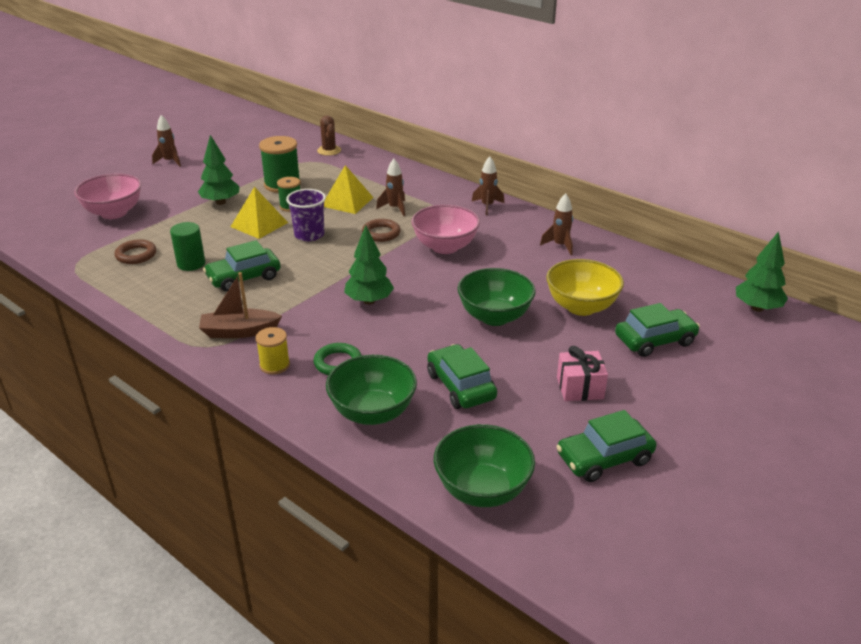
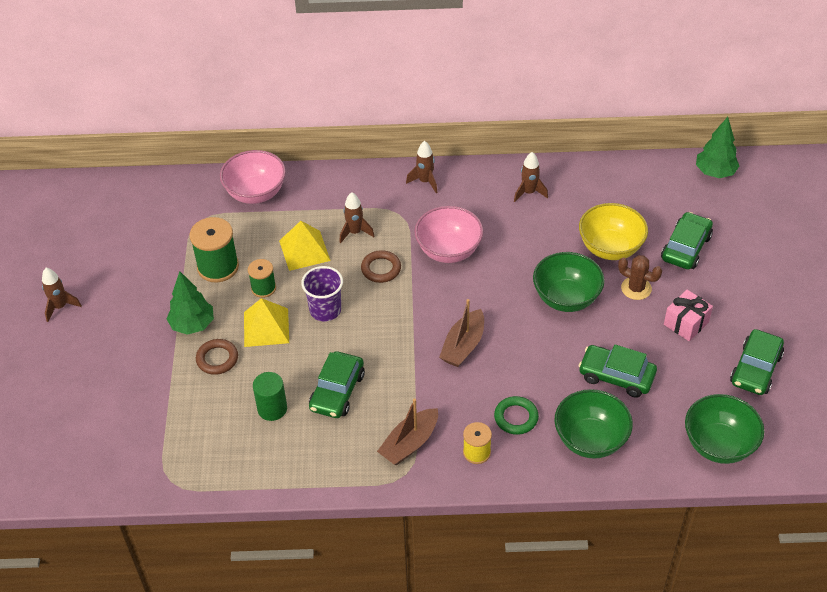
camera: 40 degrees left, 15 degrees up
pink bowl [74,174,141,219] -> pink bowl moved to [220,150,286,204]
brown ring [114,239,156,264] -> brown ring moved to [196,339,238,375]
brown cactus [317,115,341,156] -> brown cactus moved to [618,255,662,300]
green tree [344,225,394,305] -> brown boat [439,299,484,367]

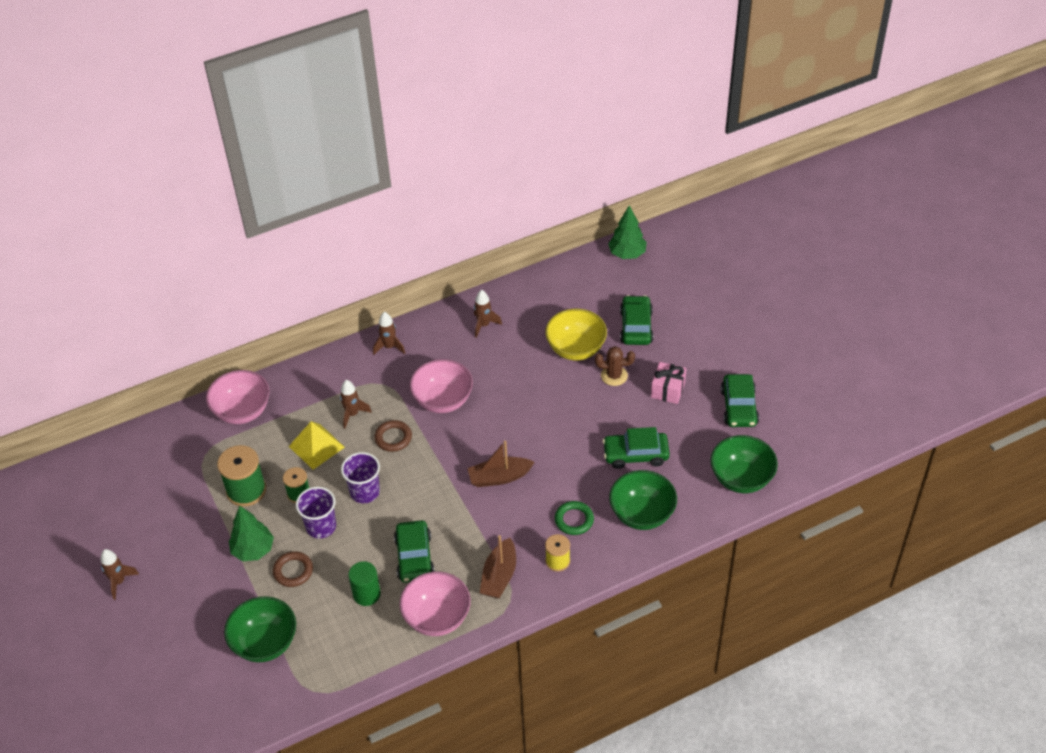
camera: 25 degrees left, 0 degrees up
yellow pyramid [244,298,289,347] -> purple cup [296,487,336,539]
brown boat [439,299,484,367] -> brown boat turned 75 degrees clockwise [467,441,535,487]
green bowl [533,252,605,312] -> green bowl moved to [224,596,296,662]
none -> pink bowl [400,572,471,636]

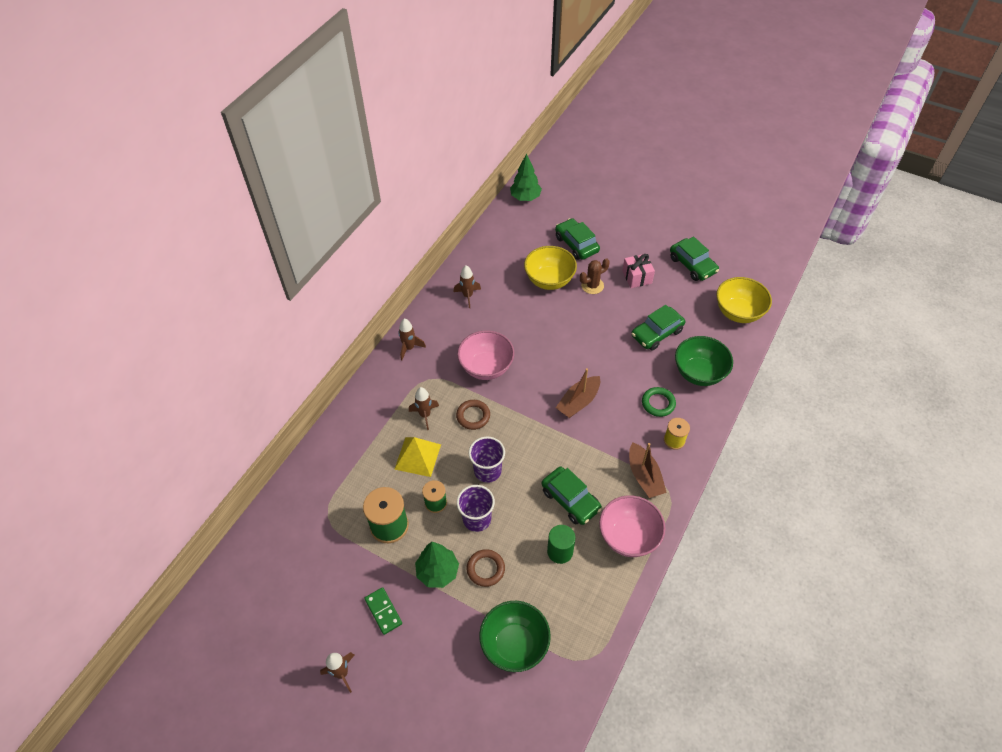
camera: 35 degrees left, 5 degrees up
pink bowl [206,370,270,424] -> none
green bowl [711,435,778,493] -> yellow bowl [716,277,772,323]
none -> green domino [364,587,402,635]

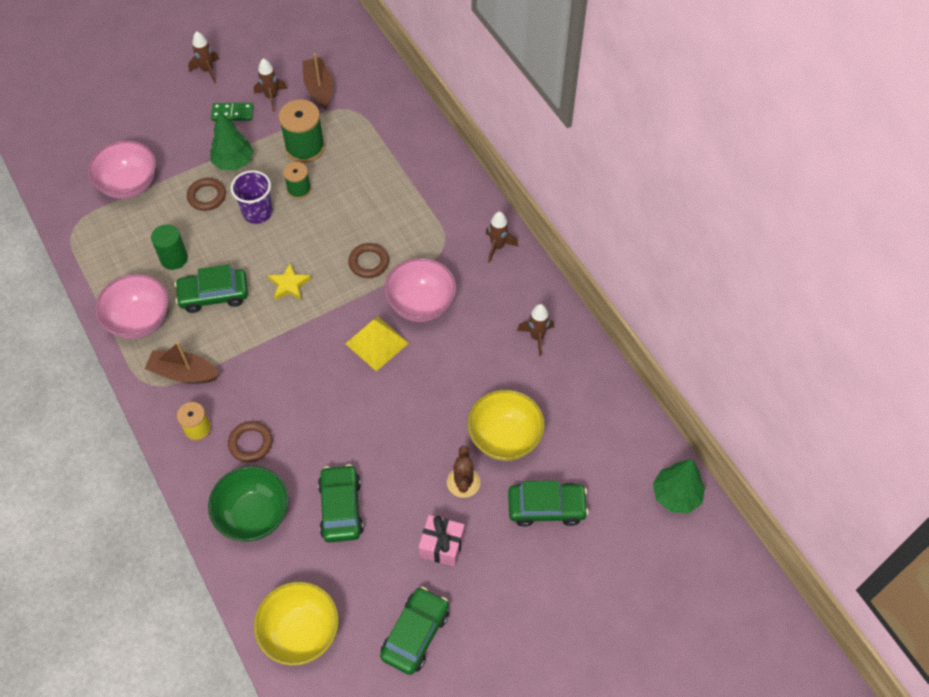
camera: 120 degrees right, 5 degrees up
yellow pyramid [395,437,441,477] -> yellow pyramid moved to [346,316,409,371]
brown rocket [409,387,439,430] -> brown rocket moved to [254,58,287,112]
purple cup [469,437,505,483] -> none
green bowl [479,601,551,672] -> pink bowl [88,140,156,199]
brown boat [556,368,600,418] -> brown boat moved to [302,53,333,109]
green ring [642,387,676,417] -> brown ring [228,421,273,462]
green car [670,237,719,281] -> green car turned 120 degrees clockwise [380,587,449,675]
none -> yellow star [268,263,311,300]

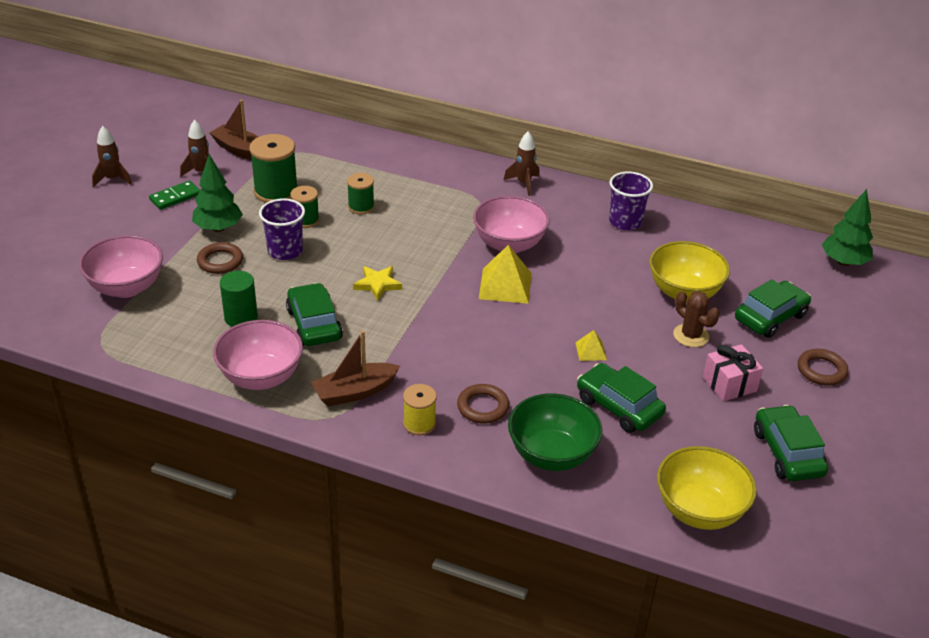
camera: 40 degrees left, 20 degrees down
green car [174,264,248,313] -> green car turned 120 degrees clockwise [286,283,343,346]
brown ring [348,243,389,278] -> brown ring moved to [798,349,848,386]
brown rocket [517,304,555,356] -> purple cup [609,171,653,230]
none -> green spool [347,173,374,214]
none -> yellow pyramid [575,330,607,361]

